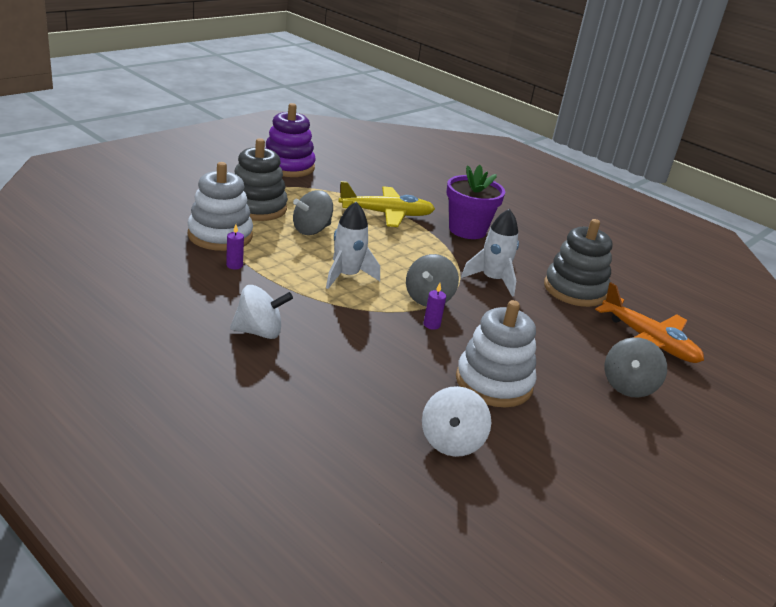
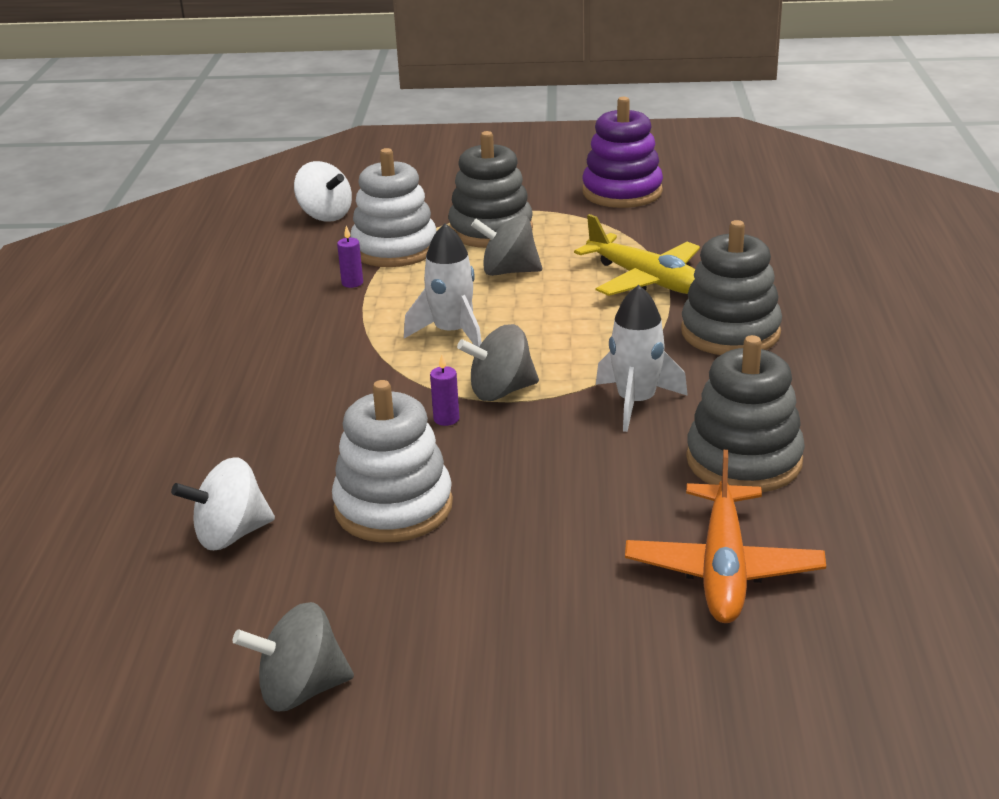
camera: 55 degrees right, 0 degrees up
white spinning top [230,285,293,339] -> white spinning top moved to [294,161,352,222]
purple flower pot [447,165,505,239] -> grey stacking toy [681,220,782,355]
grey spinning top [604,337,667,398] -> grey spinning top moved to [233,602,354,711]

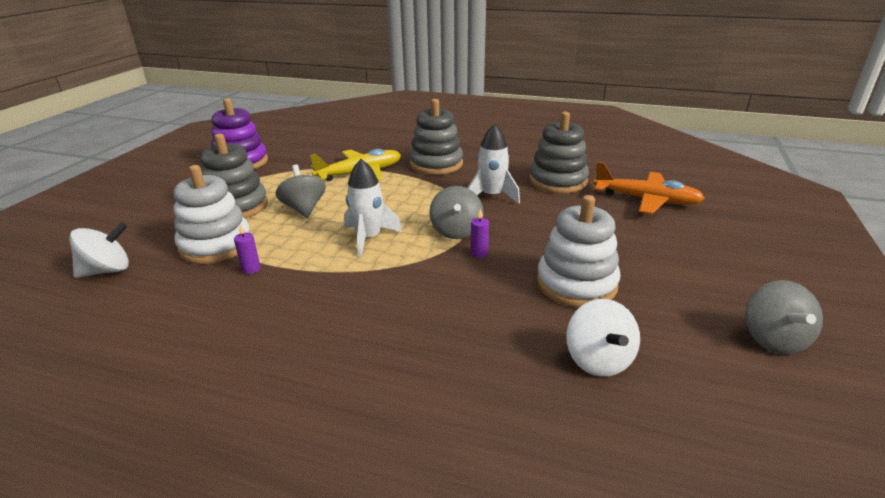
camera: 75 degrees left, 0 degrees up
grey spinning top [471,215,542,276] -> grey spinning top turned 135 degrees clockwise [276,164,326,218]

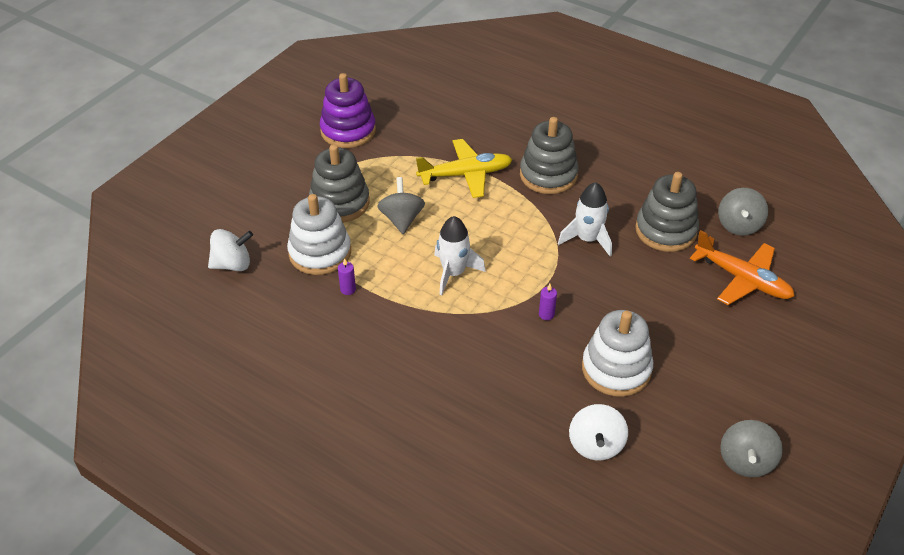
camera: 15 degrees right, 15 degrees up
grey spinning top [429,186,483,239] -> grey spinning top moved to [718,188,768,236]

